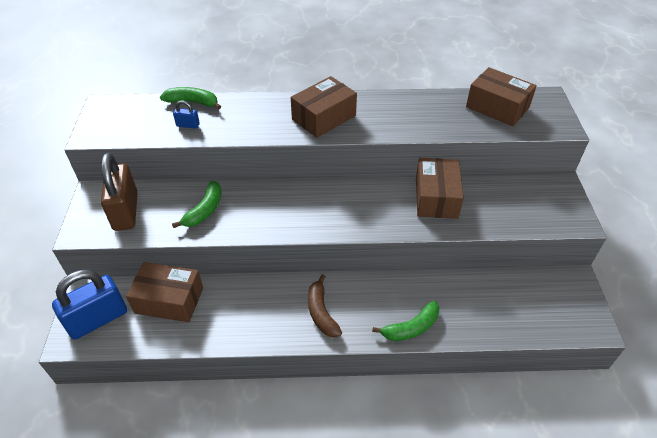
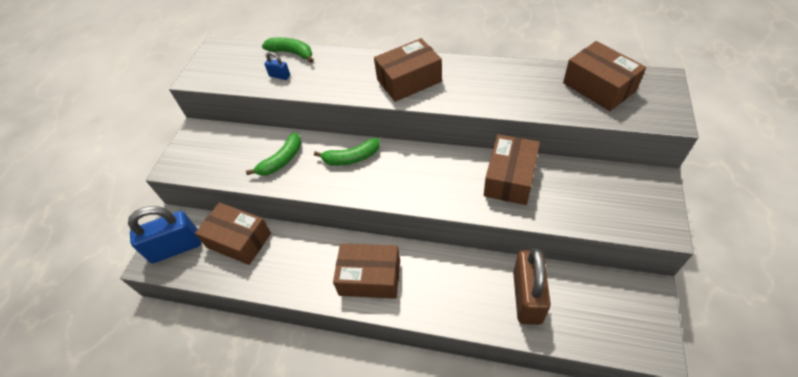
camera: 20 degrees right, 5 degrees up
brown padlock [101,153,138,231] -> brown padlock moved to [513,248,551,325]
brown banana [308,274,342,337] -> brown box [333,243,400,299]
green banana [372,301,439,341] -> green banana moved to [314,138,380,166]

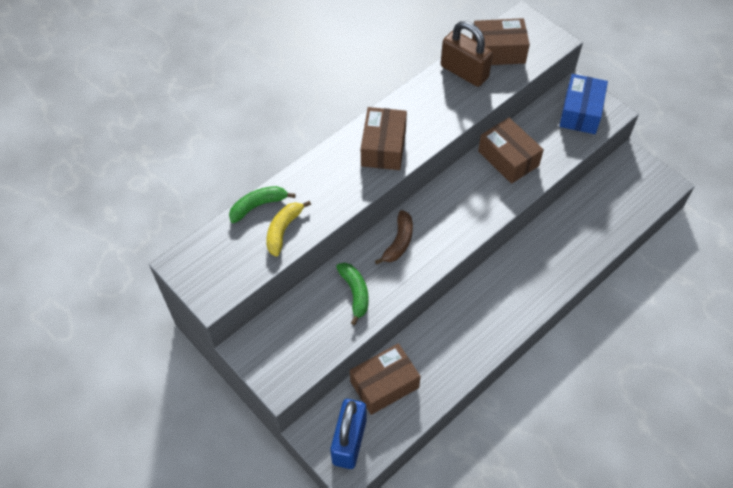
camera: 60 degrees left, 5 degrees up
blue padlock [264,52,290,80] -> yellow banana [266,201,311,257]
green banana [314,138,380,166] -> brown banana [375,210,413,264]
brown box [333,243,400,299] -> none
brown padlock [513,248,551,325] -> brown padlock moved to [441,21,493,87]
none -> blue box [559,74,608,134]

